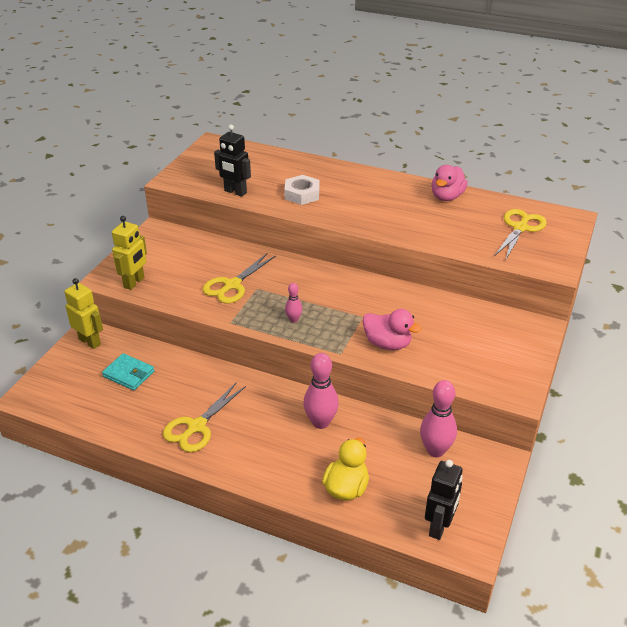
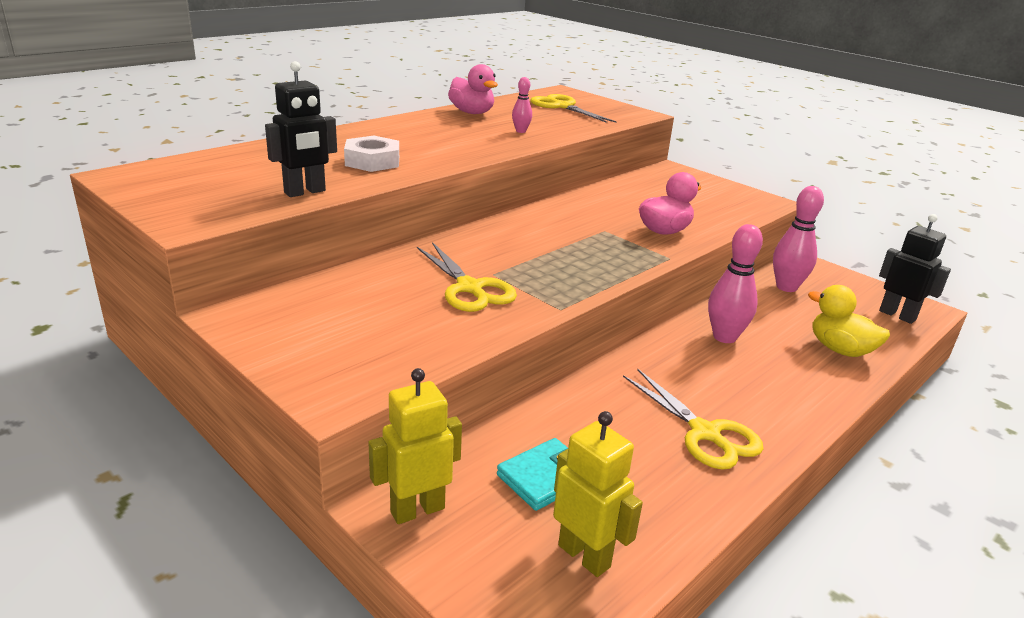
camera: 70 degrees left, 10 degrees down
yellow robot [112,216,147,290] -> yellow robot moved to [553,411,643,577]
pink bowling pin [285,283,302,323] -> pink bowling pin moved to [512,77,532,133]

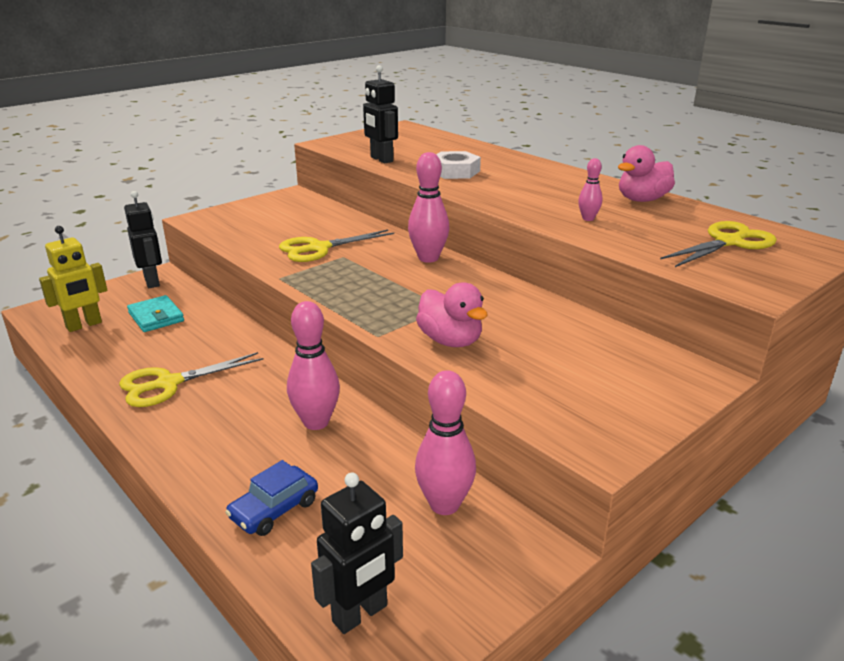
camera: 95 degrees right, 0 degrees up
yellow robot [368,368,462,524] -> black robot [124,191,162,288]
yellow duck [808,285,890,357] -> blue car [225,460,318,536]
none -> pink bowling pin [408,152,449,263]

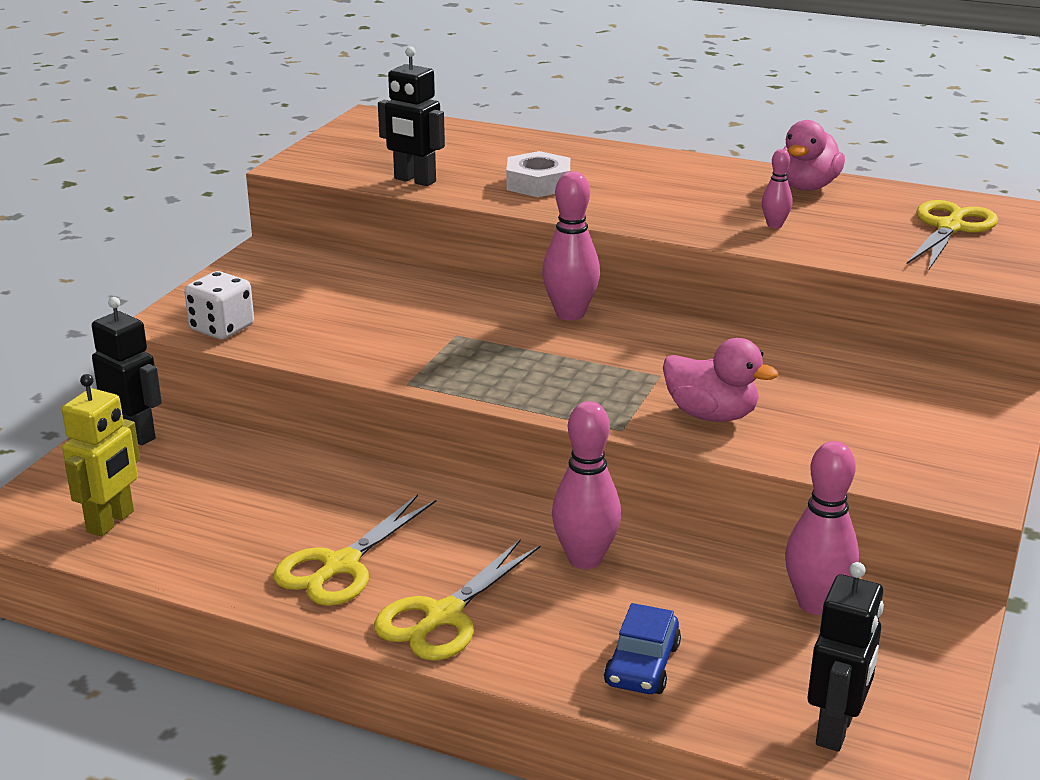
camera: 25 degrees left, 0 degrees up
turquoise wallet [127,295,184,332] -> none
yellow scissors [279,230,394,262] -> yellow scissors moved to [374,539,540,661]
none -> white dice [184,271,254,339]

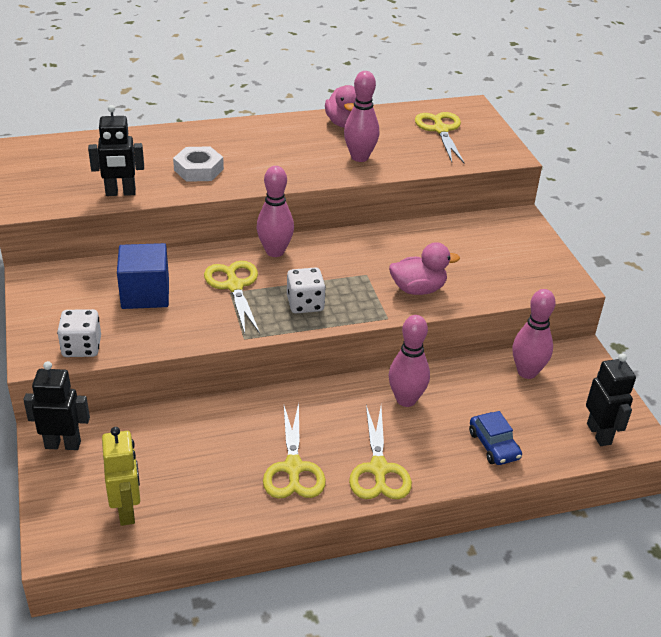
camera: 40 degrees left, 10 degrees up
pink bowling pin [762,149,792,228] -> pink bowling pin [344,71,379,162], size x1.88
none -> blue cube [117,243,169,309]
none -> yellow scissors [204,261,260,334]
none -> white dice [287,267,326,313]

